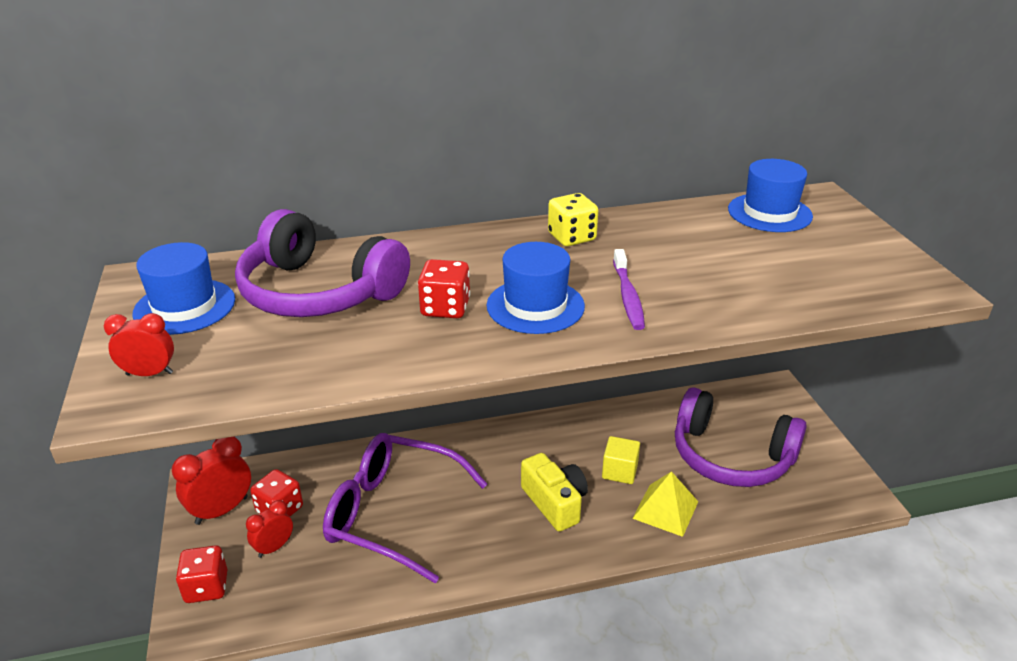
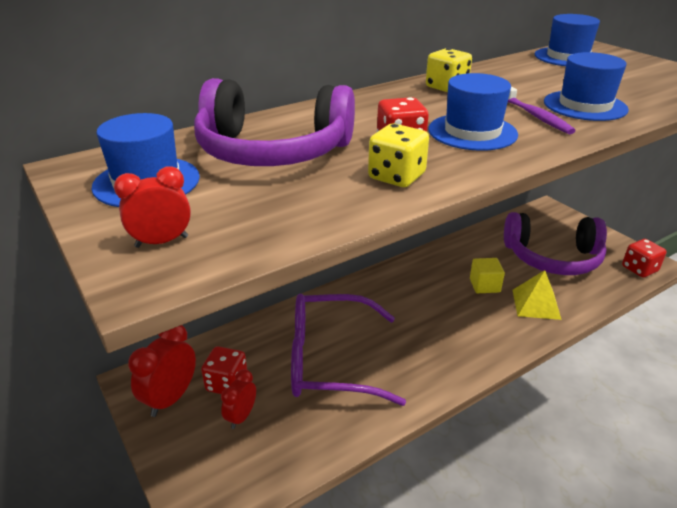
camera: 20 degrees left, 0 degrees up
red dice [176,545,227,603] -> red dice moved to [622,239,667,278]
yellow camera [521,453,588,532] -> none
none -> yellow dice [368,123,429,187]
none -> blue hat [544,52,629,121]

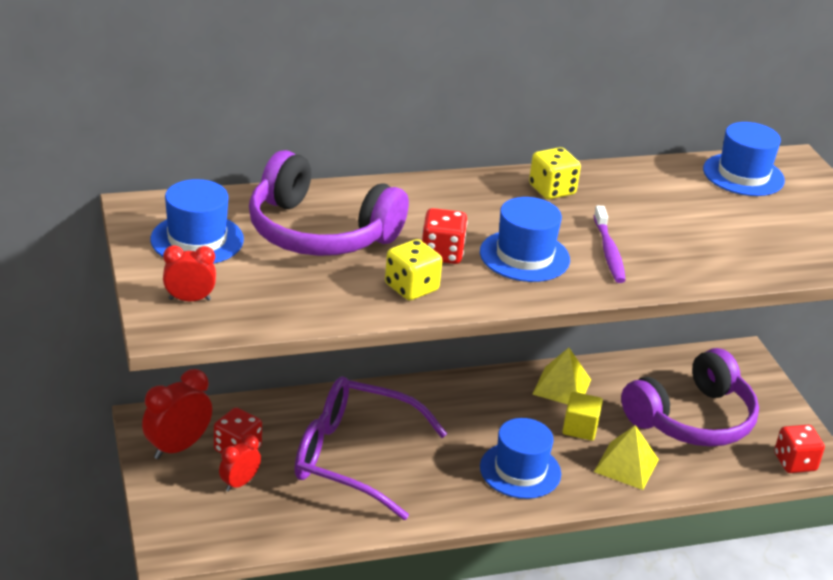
camera: 15 degrees right, 0 degrees up
purple headphones [504,212,607,275] -> purple headphones turned 60 degrees counterclockwise [621,348,759,447]
blue hat [544,52,629,121] -> blue hat moved to [480,418,561,499]
none -> yellow pyramid [532,348,591,404]

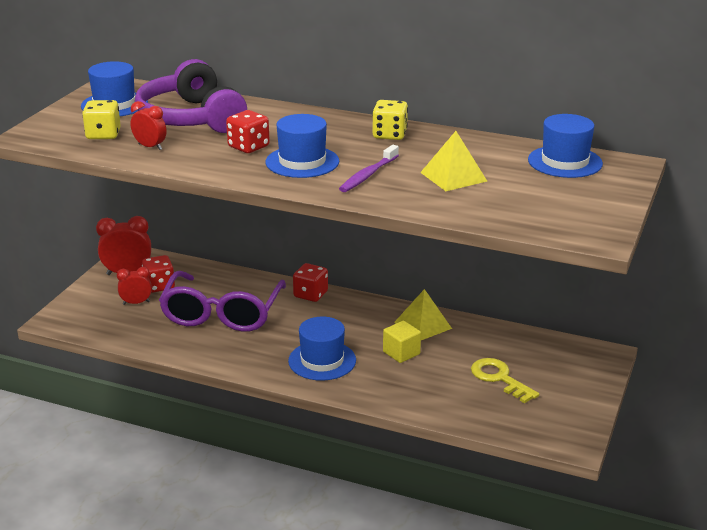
camera: 40 degrees right, 5 degrees down
red clock [163,245,216,301] -> red clock moved to [130,101,167,150]
purple glasses [294,376,447,520] -> purple glasses turned 135 degrees counterclockwise [159,271,286,332]
yellow dice [385,239,442,300] -> yellow dice moved to [82,100,121,139]
yellow pyramid [594,425,659,490] -> yellow pyramid moved to [420,131,487,191]
purple headphones [621,348,759,447] -> yellow key [471,358,539,403]
red dice [774,425,825,473] -> red dice moved to [293,263,328,302]

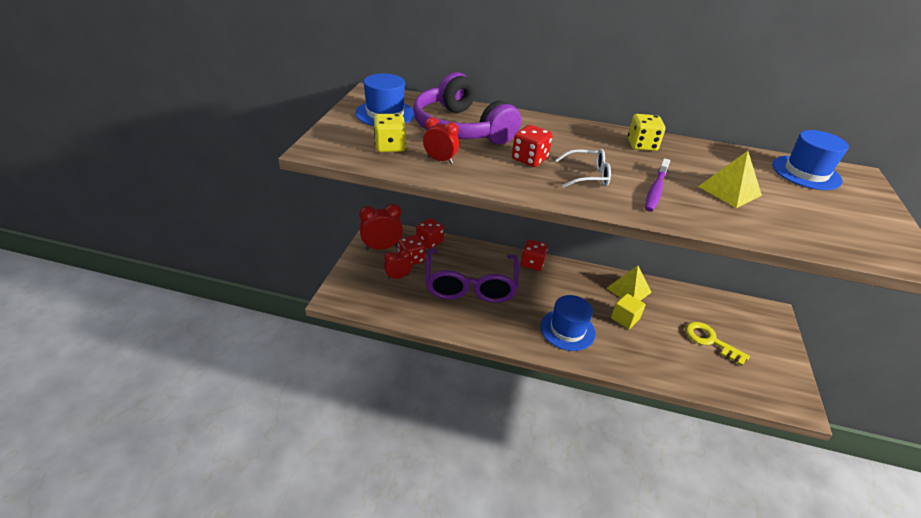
camera: 10 degrees left, 10 degrees up
blue hat [266,114,339,178] -> white glasses [556,149,611,188]
none -> red dice [416,218,444,249]

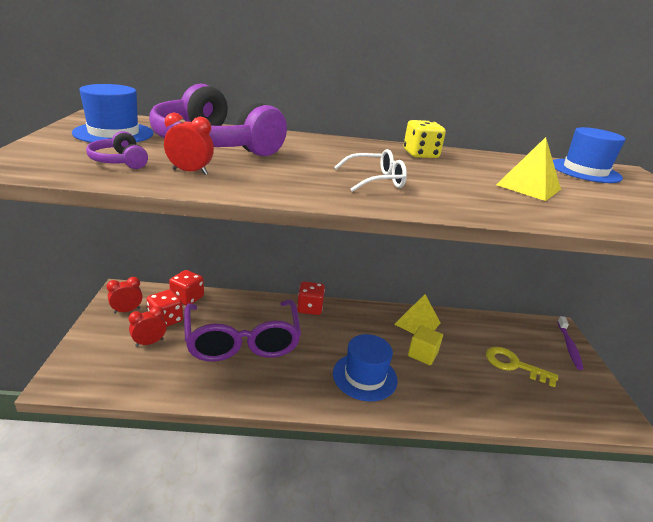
camera: 15 degrees left, 10 degrees down
red clock [359,204,403,250] -> red clock [106,277,143,314], size x0.61
yellow dice [373,114,406,152] -> purple headphones [86,131,148,169]
red dice [512,125,553,167] -> none
purple toothbrush [645,158,670,212] -> purple toothbrush moved to [557,316,584,370]

